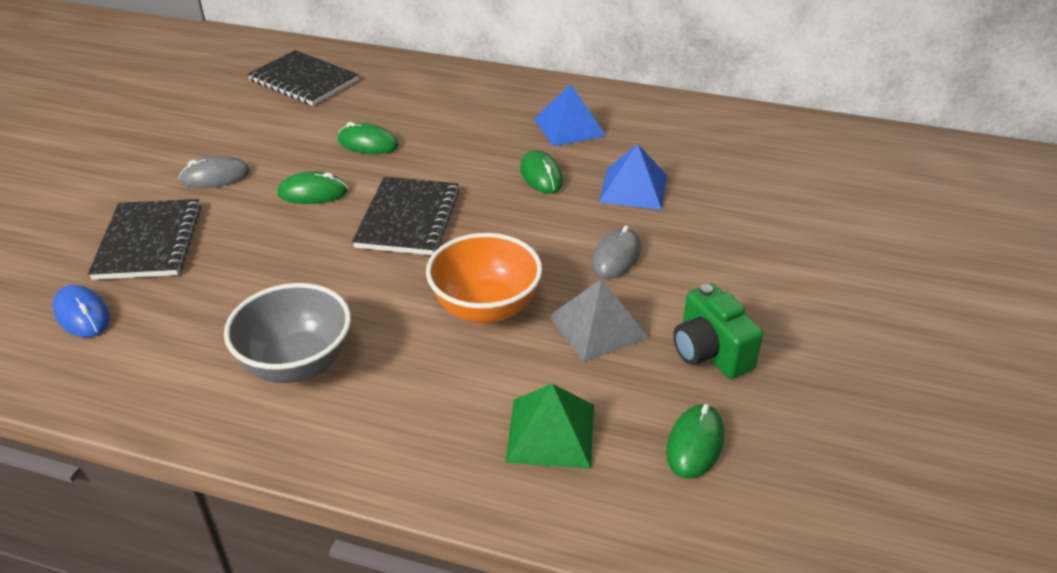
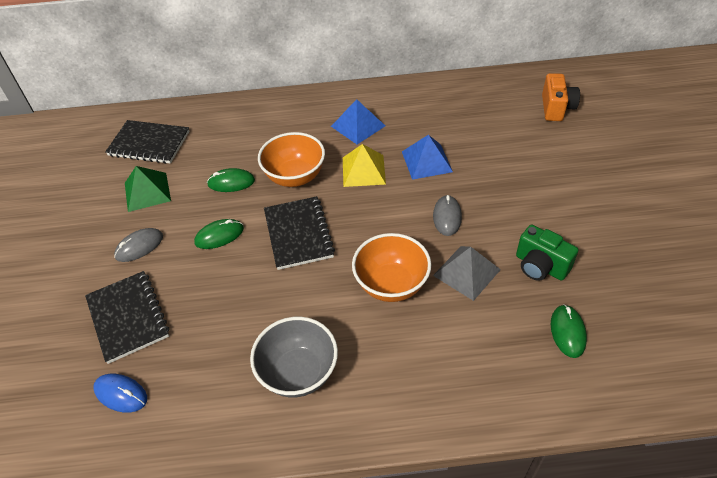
camera: 20 degrees left, 10 degrees up
green pyramid [505,384,594,469] -> green pyramid moved to [125,166,171,212]
green mouse [520,150,563,194] -> yellow pyramid [343,144,386,187]
none -> orange bowl [258,132,325,187]
none -> orange camera [542,73,580,121]

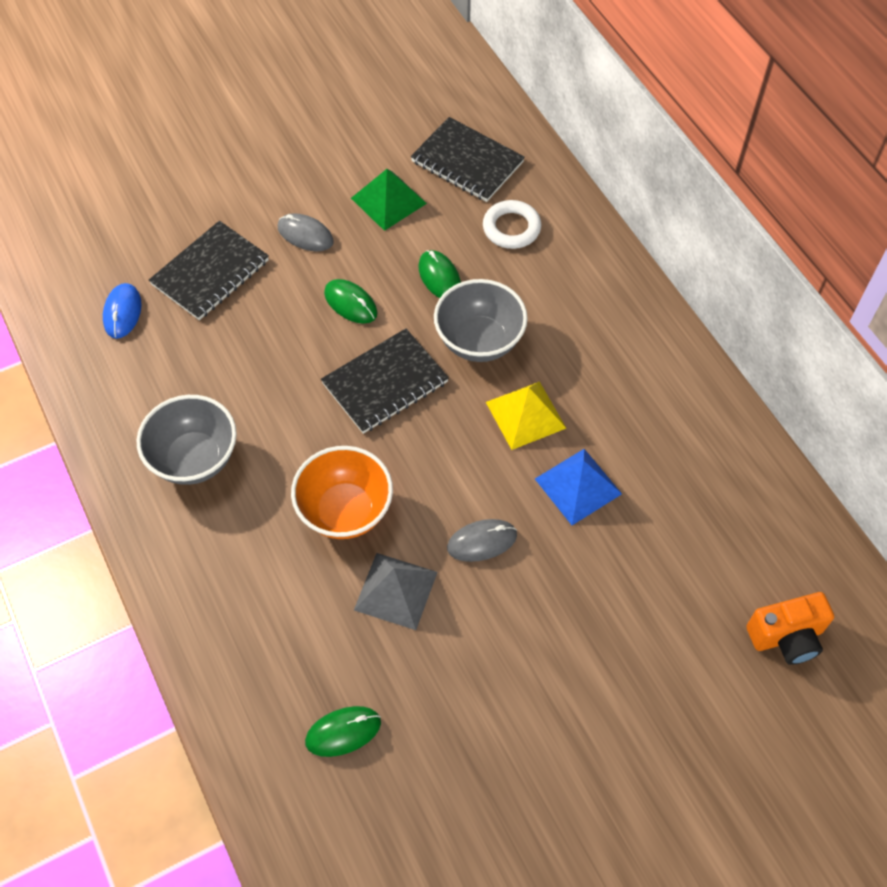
camera: 65 degrees right, 10 degrees up
black notebook [105,120,190,164] -> black notebook turned 45 degrees counterclockwise [411,117,525,202]
orange bowl [258,132,325,187] -> grey bowl [434,279,528,362]
blue pyramid [331,99,385,145] -> none
green camera [516,225,578,281] -> none
none -> white ring [483,200,541,249]

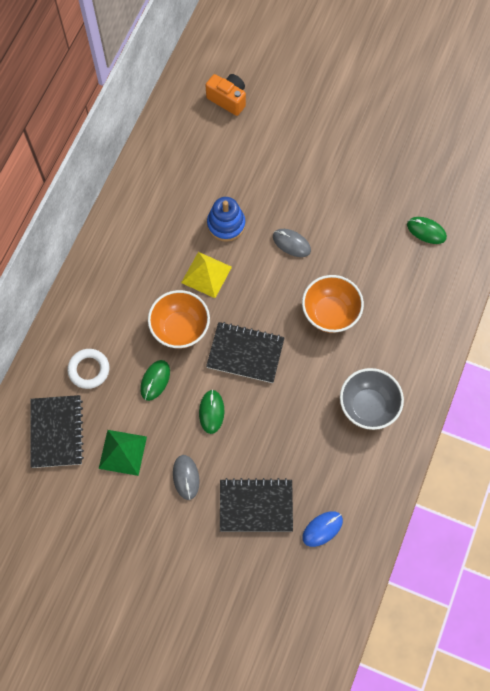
camera: 130 degrees left, 10 degrees up
grey pyramid [354,553,438,630] -> none
grey bowl [434,279,528,362] -> orange bowl [148,290,210,349]
blue pyramid [535,449,622,525] -> blue stacking toy [207,197,245,242]

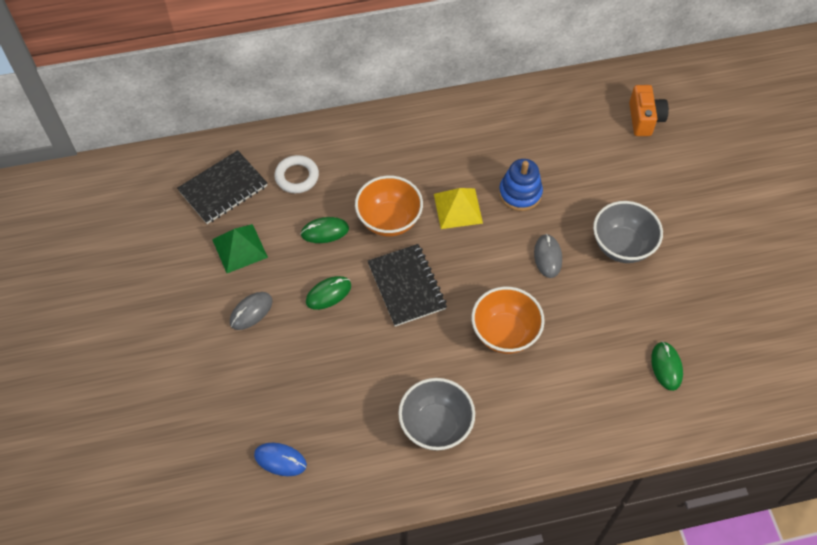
camera: 55 degrees right, 10 degrees down
black notebook [220,478,293,532] -> none
none -> grey bowl [593,201,663,263]

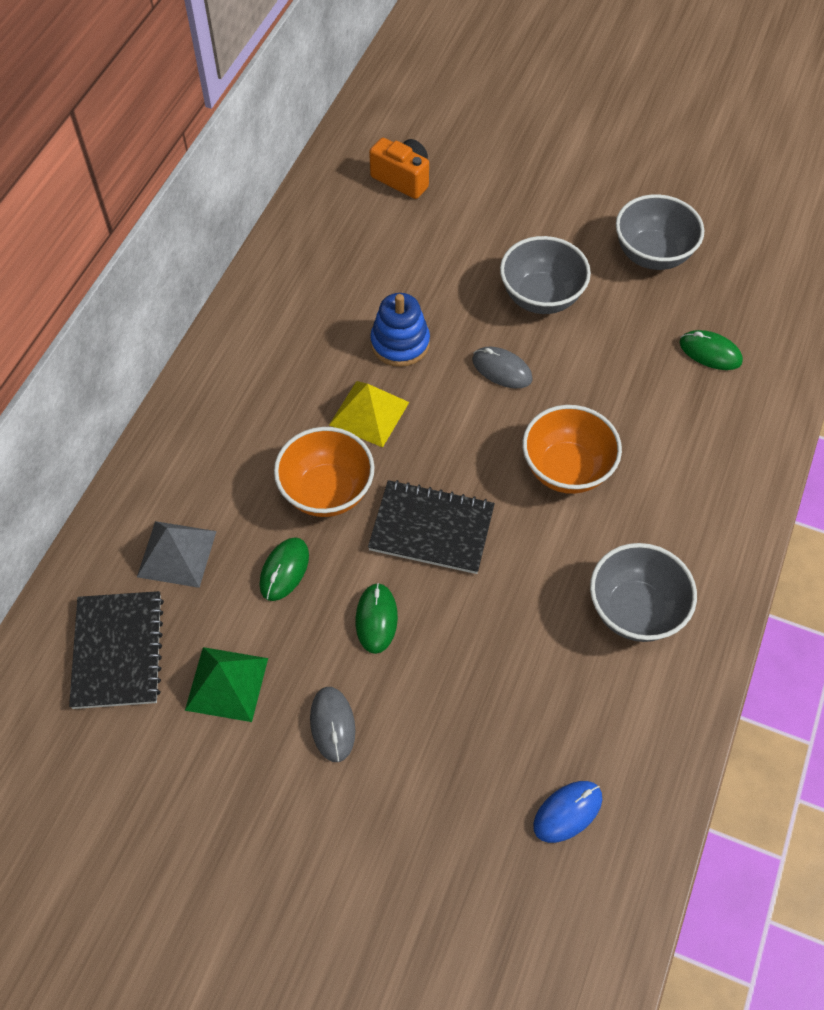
camera: 55 degrees left, 0 degrees up
white ring [275,155,319,193] -> grey pyramid [137,521,216,588]
none -> grey bowl [616,194,704,270]

